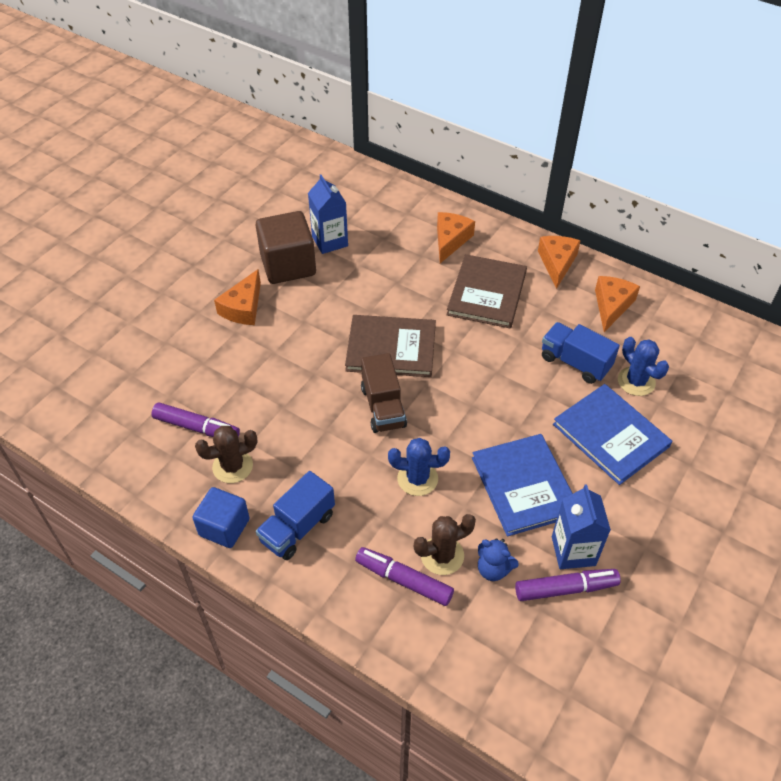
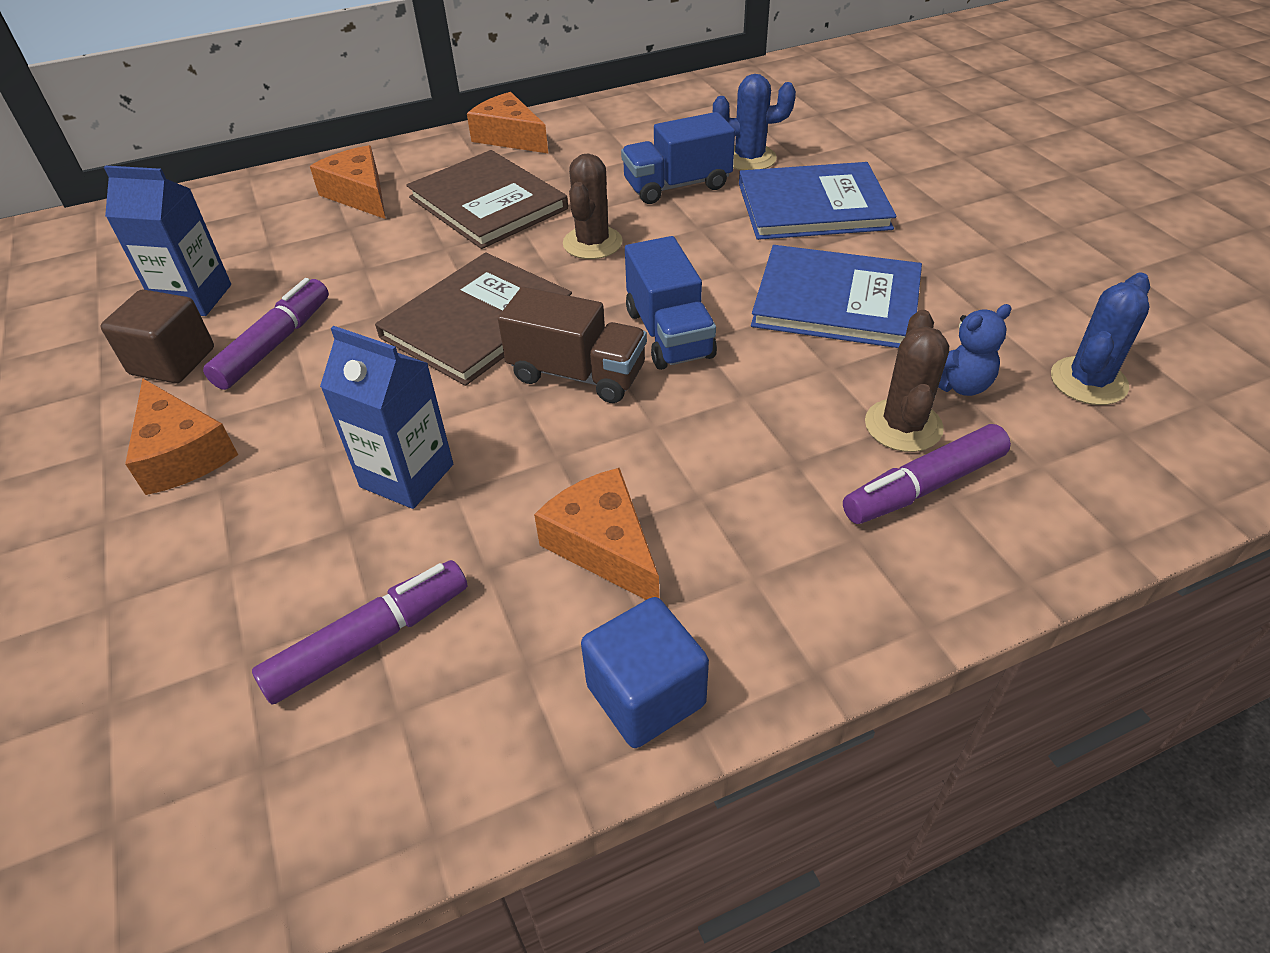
camera: 55 degrees left, 5 degrees down
brown cactus [195,426,257,483] -> brown cactus moved to [563,153,623,259]
brown cube [256,211,316,284] -> brown cube [101,290,214,383], size x0.65
blue truck [256,471,335,560] -> blue truck moved to [625,236,717,370]
blue cactus [388,438,450,496] -> blue cactus moved to [1051,272,1150,405]
purple marker [515,569,621,601] -> purple marker moved to [203,278,329,390]
blue carton [552,484,611,569] -> blue carton moved to [320,326,453,509]
orange cheese [595,276,640,332] -> orange cheese moved to [534,468,659,600]

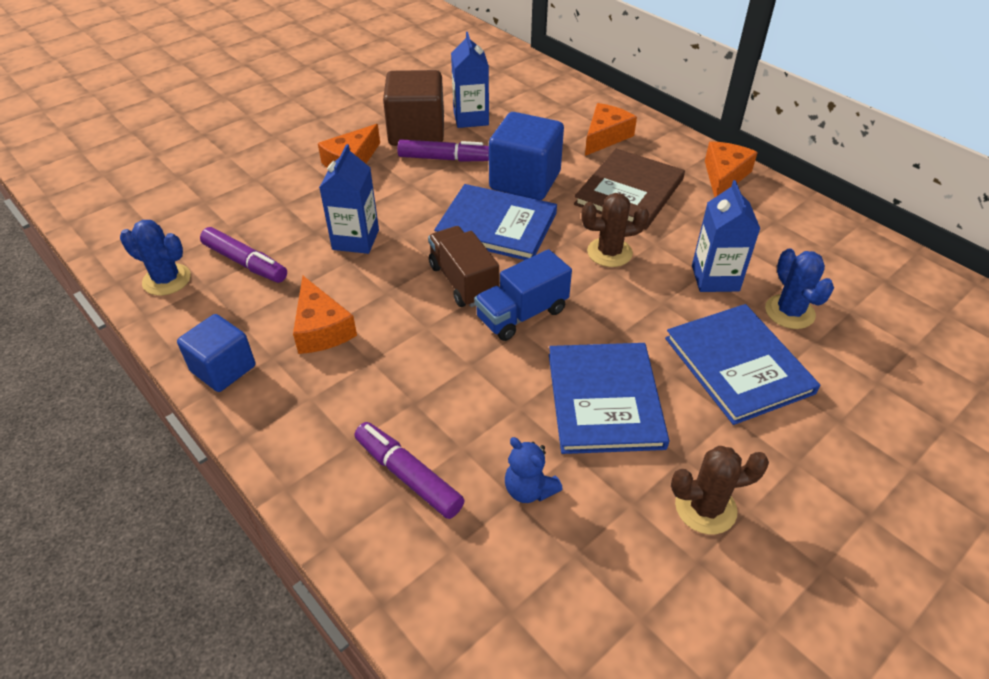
camera: 70 degrees right, 0 degrees up
brown cube [101,290,214,383] -> brown cube [383,70,444,146], size x1.54
brown book [375,252,572,386] -> blue book [434,184,557,260]
brown truck [498,287,647,403] -> brown truck turned 150 degrees clockwise [428,226,499,307]
orange cheese [534,468,659,600] -> orange cheese turned 120 degrees clockwise [293,276,357,354]
blue truck [621,112,735,204] -> blue carton [692,180,760,292]
brown cactus [865,310,949,452] -> brown cactus moved to [671,446,769,534]
blue cactus [1051,272,1150,405] -> blue cactus moved to [120,220,191,296]
none -> blue cube [489,112,564,200]

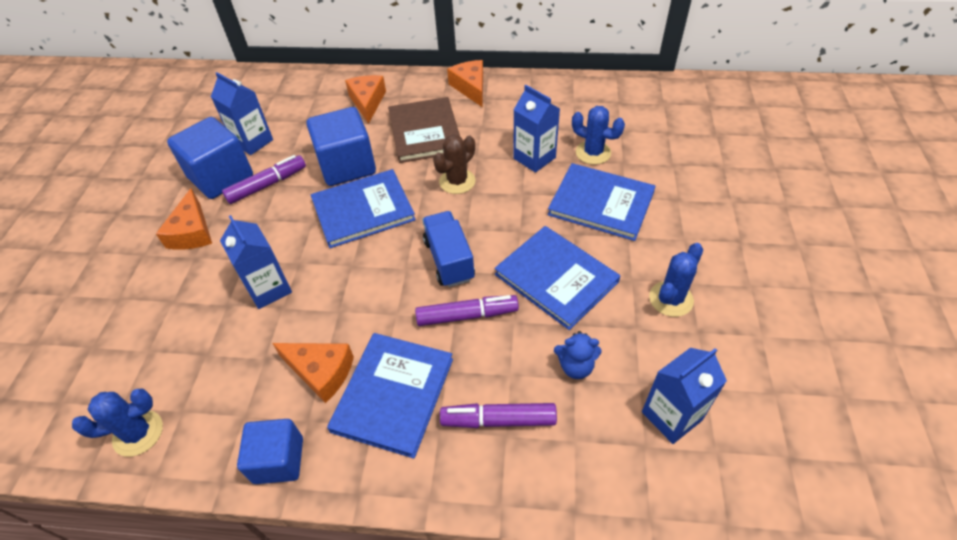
camera: 40 degrees left, 5 degrees up
purple marker [200,227,287,283] -> purple marker moved to [415,295,519,326]
brown cube [383,70,444,146] -> blue cube [167,117,253,199]
brown truck [428,226,499,307] -> none
blue truck [474,249,572,341] -> blue truck turned 150 degrees clockwise [422,211,475,287]
brown cactus [671,446,769,534] -> blue cactus [649,243,703,317]
none -> blue book [327,333,453,459]
none -> blue carton [642,348,727,444]

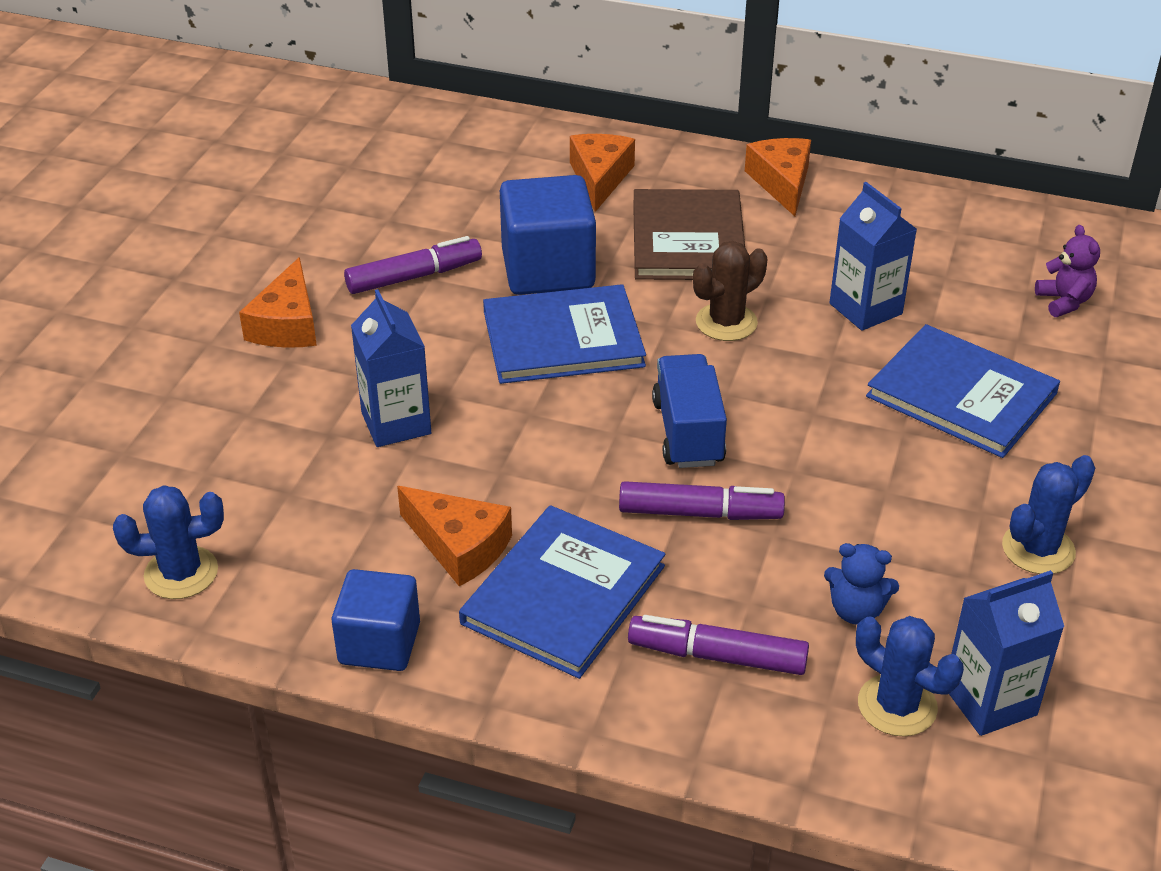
camera: 10 degrees right, 10 degrees down
blue cube [167,117,253,199] -> none
blue carton [211,72,273,155] -> none
blue book [494,226,620,330] -> none
blue cactus [572,106,625,165] -> blue cactus moved to [856,616,964,737]
none -> purple teddy bear [1035,225,1100,317]

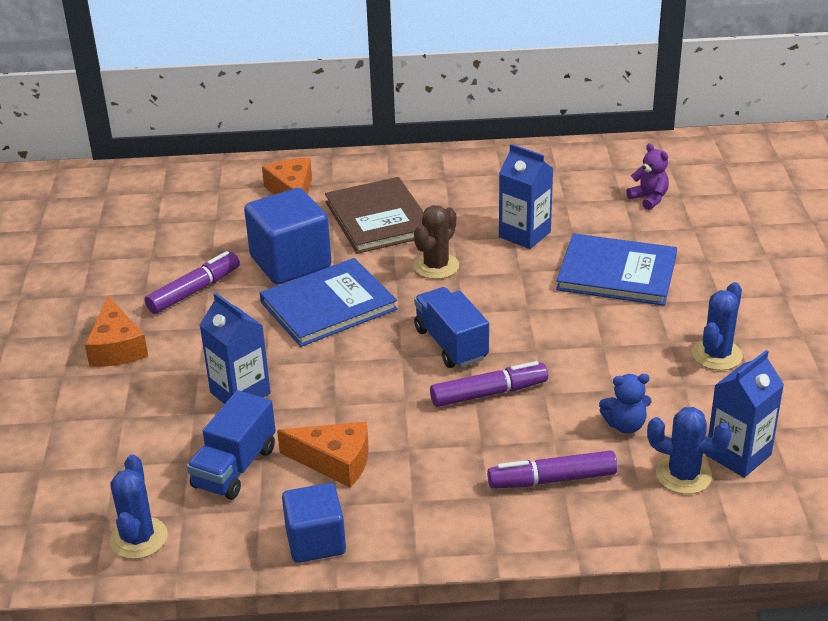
camera: 20 degrees left, 5 degrees down
blue cactus [113,485,224,599] -> blue cactus turned 60 degrees counterclockwise [110,455,168,559]
blue book [459,505,665,679] -> none
orange cheese [745,138,811,216] -> none
none -> blue truck [187,390,276,500]

